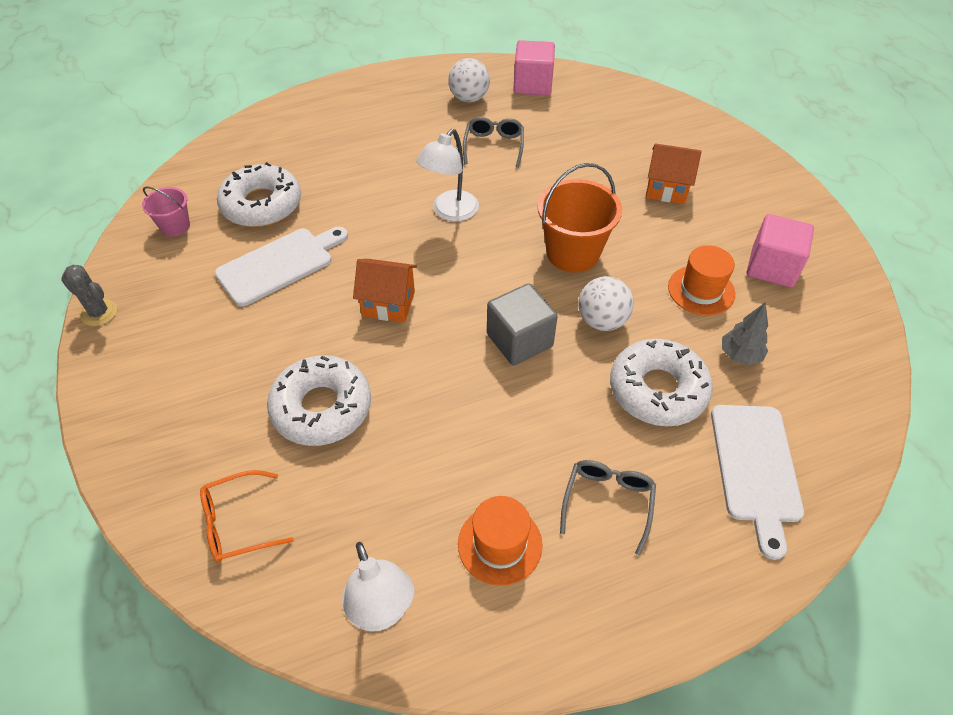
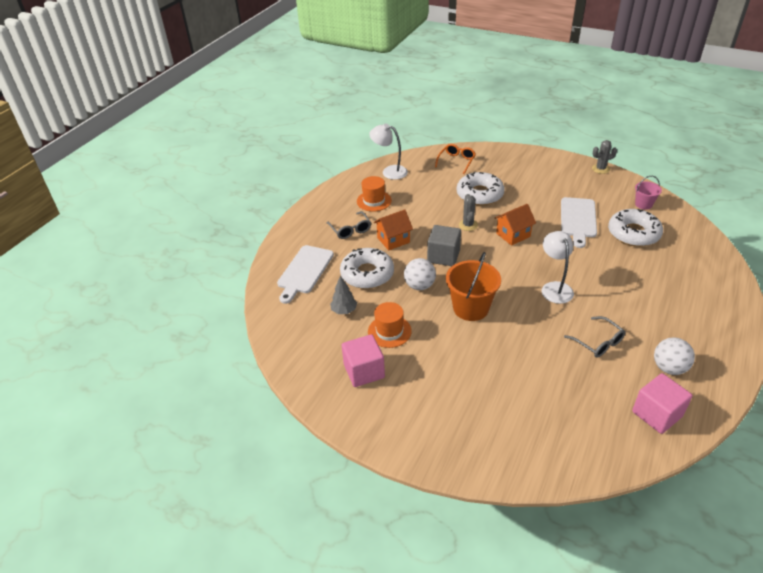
camera: 140 degrees right, 10 degrees down
orange house [646,143,702,204] -> orange house moved to [374,209,413,251]
white cutting board [711,405,804,560] -> white cutting board turned 120 degrees counterclockwise [277,245,334,304]
none -> grey cactus [459,194,478,231]

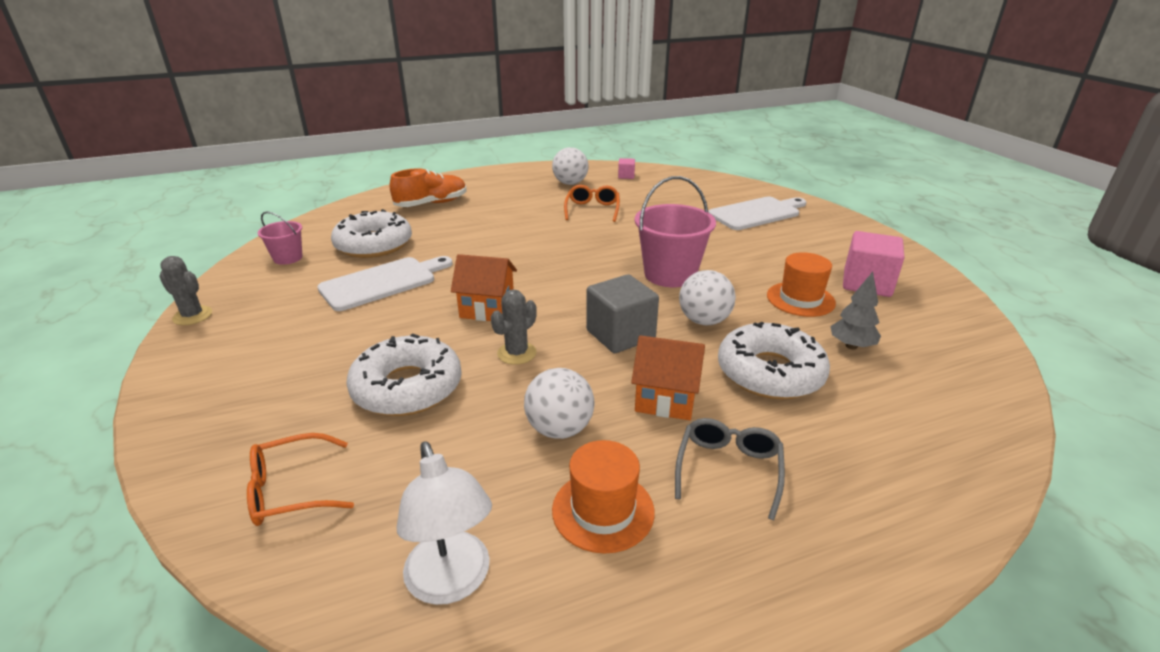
camera: 140 degrees left, 10 degrees down
white cutting board [277,245,334,304] -> white cutting board moved to [708,197,807,230]
orange bucket [446,252,501,321] -> pink bucket [635,176,716,287]
white lamp [541,231,574,304] -> none
grey glasses [564,316,625,358] -> orange glasses [564,185,620,222]
pink cube [632,373,693,434] -> pink cube [618,158,635,179], size x0.49
none -> orange shoe [390,168,466,207]
none -> white ball [524,368,595,439]

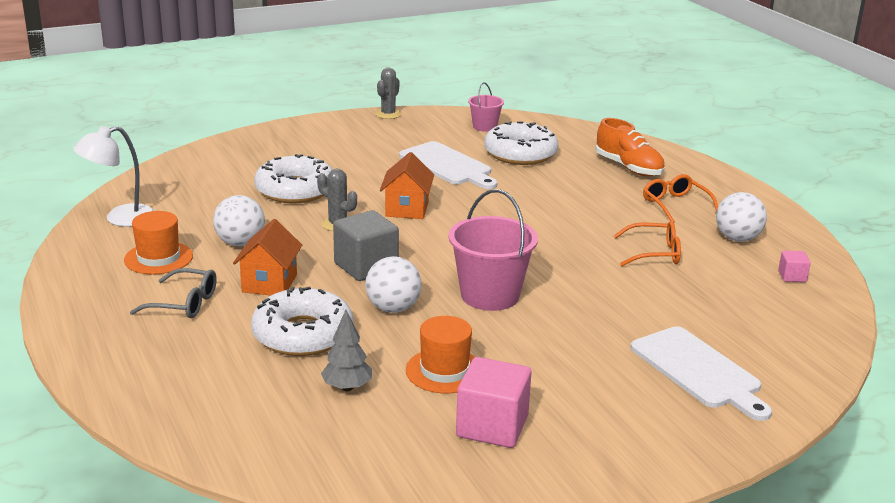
camera: 85 degrees right, 5 degrees down
orange glasses [247,433,354,526] -> orange glasses moved to [643,174,718,222]

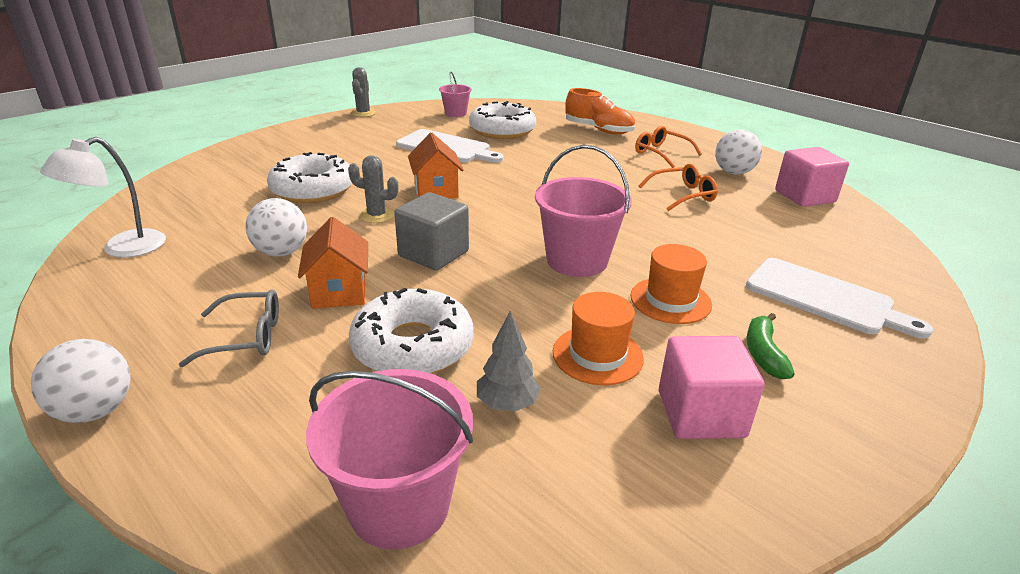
camera: 20 degrees left, 5 degrees up
orange hat [124,211,193,275] -> orange hat moved to [630,244,712,324]
white ball [365,256,422,313] -> white ball moved to [31,339,131,423]
pink cube [778,251,811,282] -> pink cube [775,147,849,207], size x2.04
none -> pink bucket [306,369,474,549]
none -> green banana [747,313,795,379]

